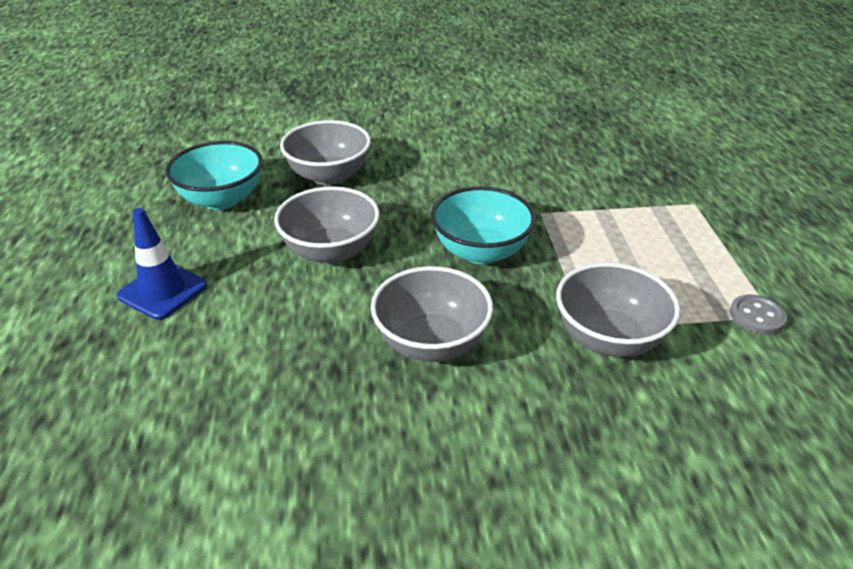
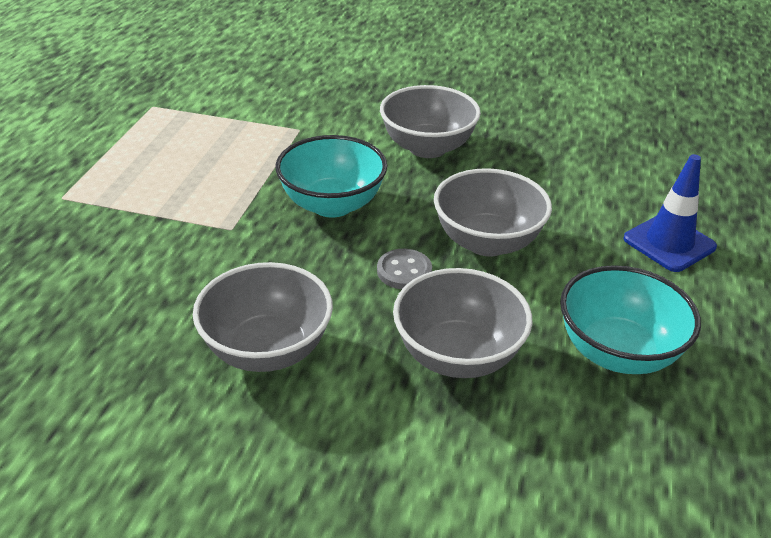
camera: 160 degrees left, 0 degrees up
grey bowl [556,262,680,357] -> grey bowl moved to [193,262,333,372]
grey button [730,295,787,335] -> grey button moved to [377,249,432,289]

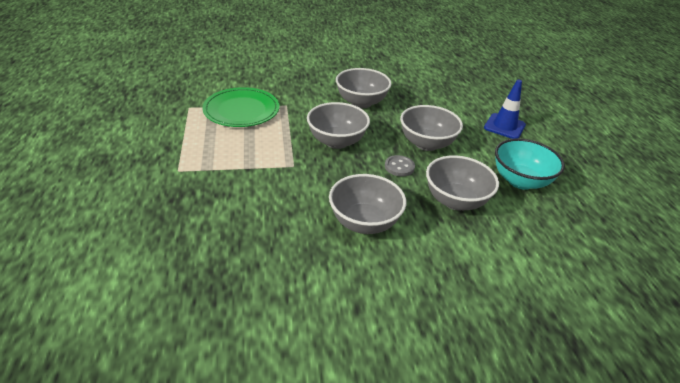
camera: 25 degrees left, 0 degrees up
turquoise bowl [275,135,387,218] -> grey bowl [307,102,370,149]
none -> green plate [202,87,280,127]

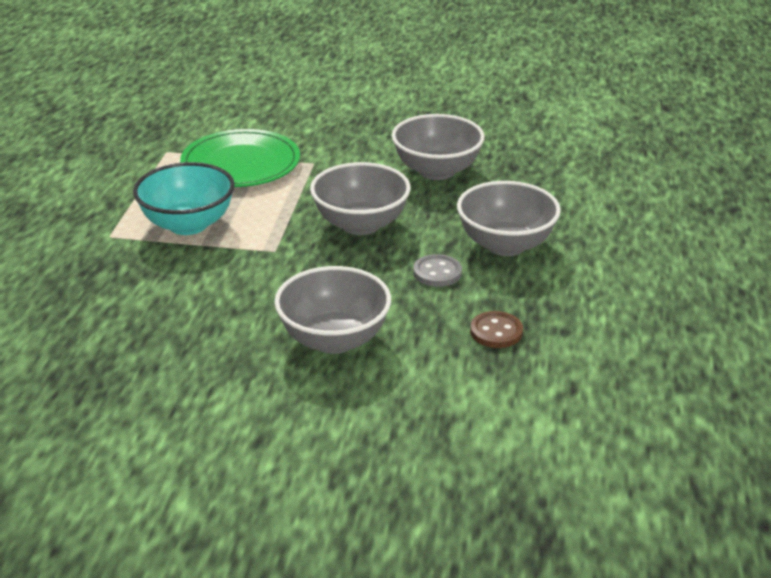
camera: 20 degrees right, 5 degrees down
grey bowl [426,155,499,210] -> brown button [470,311,523,348]
blue traffic cone [484,80,526,139] -> none
turquoise bowl [495,138,565,190] -> turquoise bowl moved to [133,162,235,235]

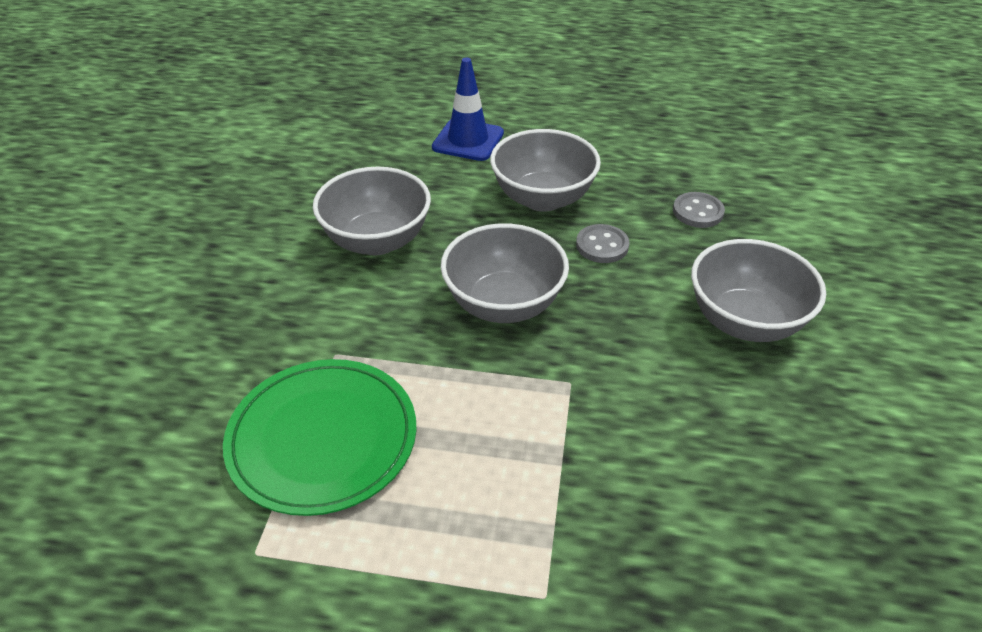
camera: 90 degrees left, 10 degrees up
turquoise bowl [133,162,235,235] -> none
brown button [470,311,523,348] -> grey button [673,192,725,228]
none -> blue traffic cone [432,58,504,161]

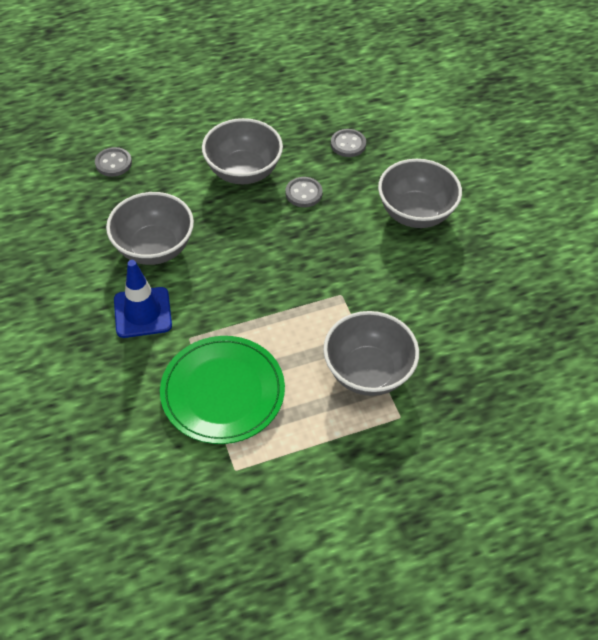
camera: 30 degrees left, 10 degrees up
blue traffic cone [432,58,504,161] -> blue traffic cone moved to [114,260,172,338]
grey bowl [441,223,569,323] -> grey bowl moved to [323,311,419,396]
none -> grey button [95,147,132,177]

